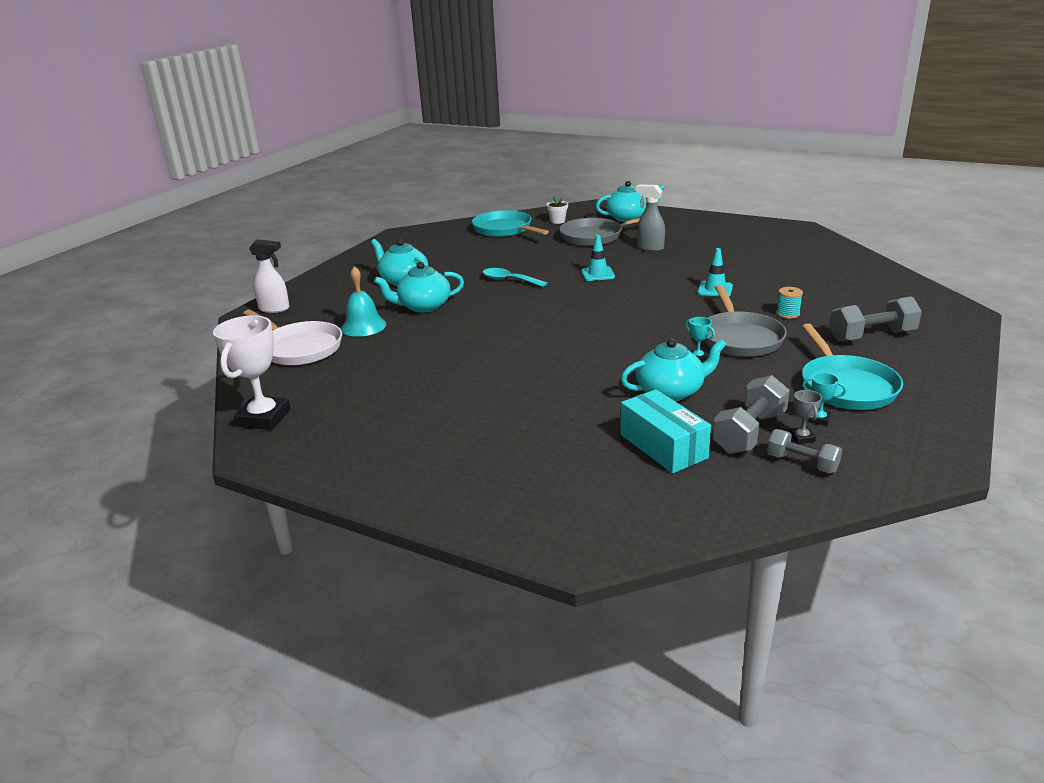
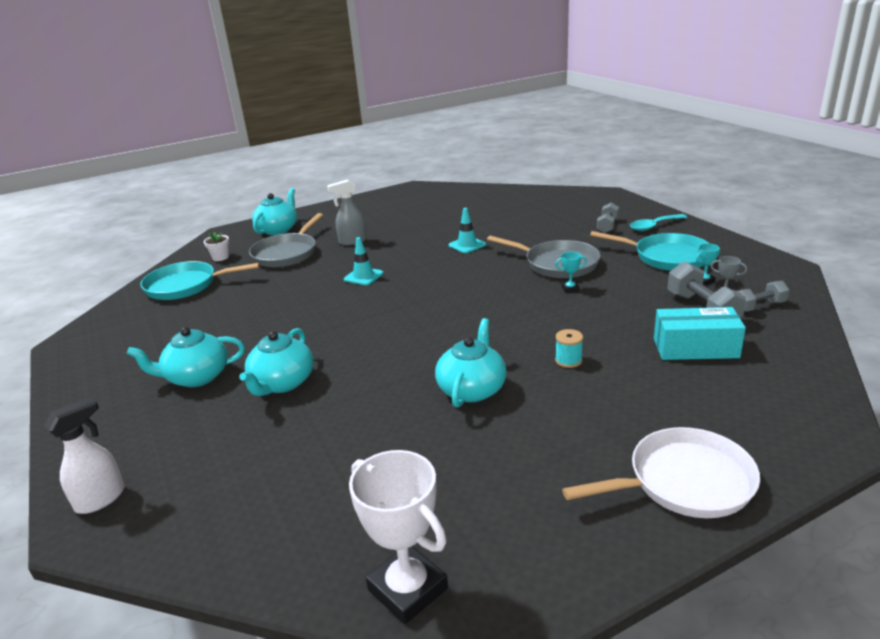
camera: 55 degrees left, 0 degrees up
white pan [243,310,342,365] -> white pan moved to [562,427,760,518]
turquoise bell [341,266,386,337] -> none
turquoise spoon [483,268,547,287] -> turquoise spoon moved to [630,214,687,231]
turquoise teapot [621,338,727,401] -> turquoise teapot moved to [435,318,507,408]
turquoise spool [776,287,803,319] -> turquoise spool moved to [555,329,583,368]
grey dumbbell [829,296,922,342] -> grey dumbbell [597,202,619,233], size x0.64

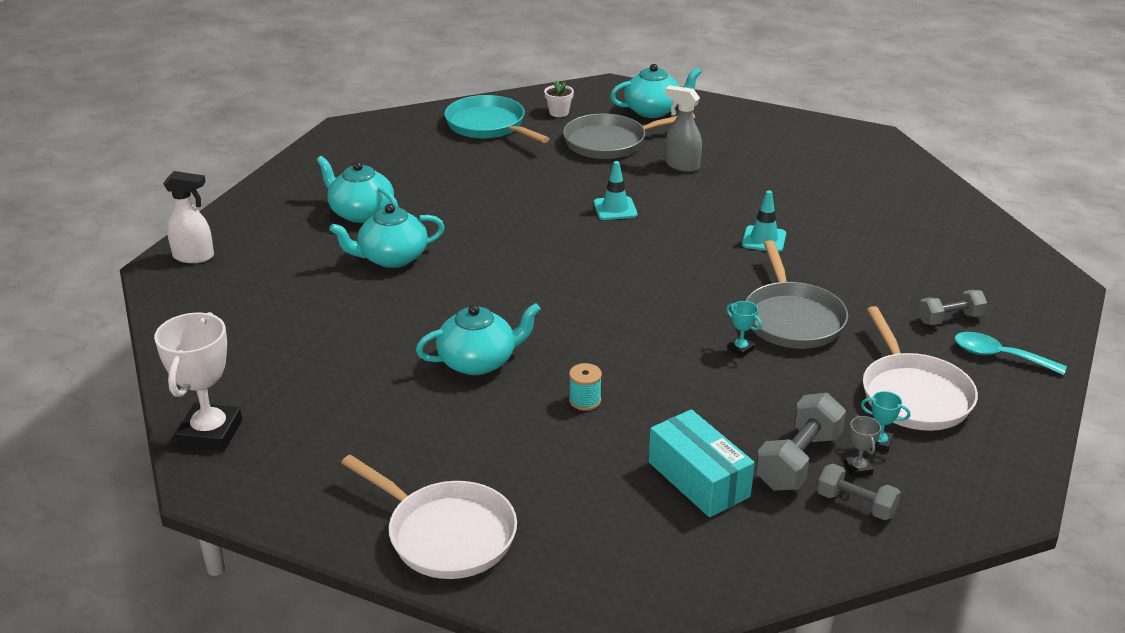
camera: 50 degrees right, 5 degrees up
turquoise pan [590,231,708,271] -> white pan [863,306,978,431]

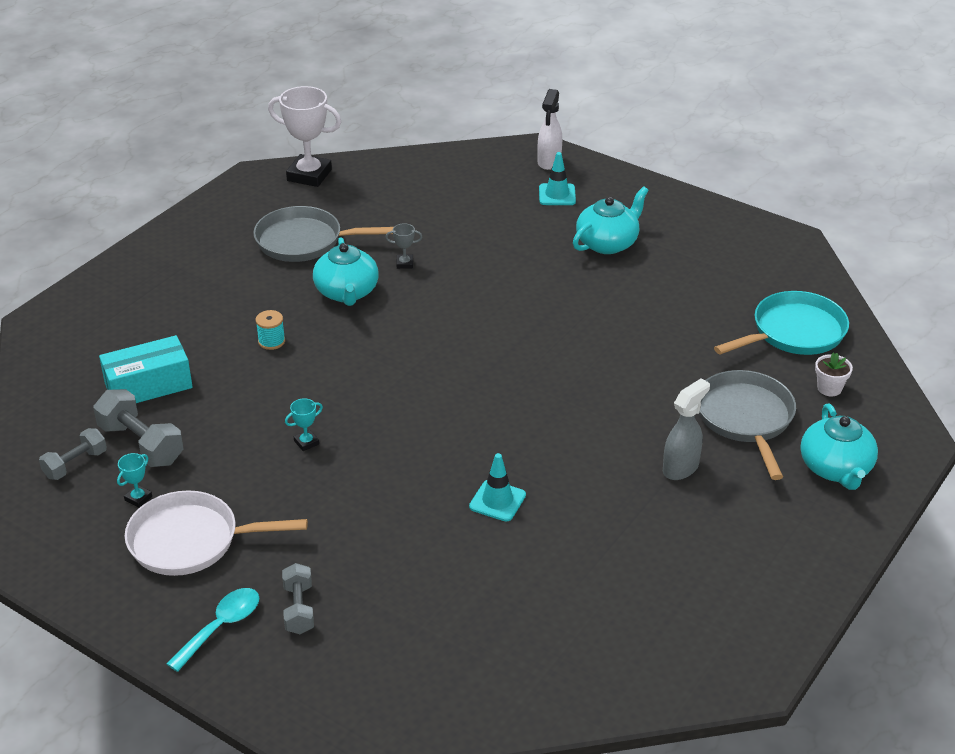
camera: 100 degrees right, 5 degrees up
turquoise teapot [329,204,445,268] -> none
white pan [341,455,517,579] -> none
turquoise traffic cone [594,161,637,220] -> turquoise traffic cone moved to [539,152,576,205]
grey pan [745,240,848,349] -> grey pan moved to [253,206,393,262]
grey trophy [844,416,881,477] -> grey trophy moved to [385,223,422,269]

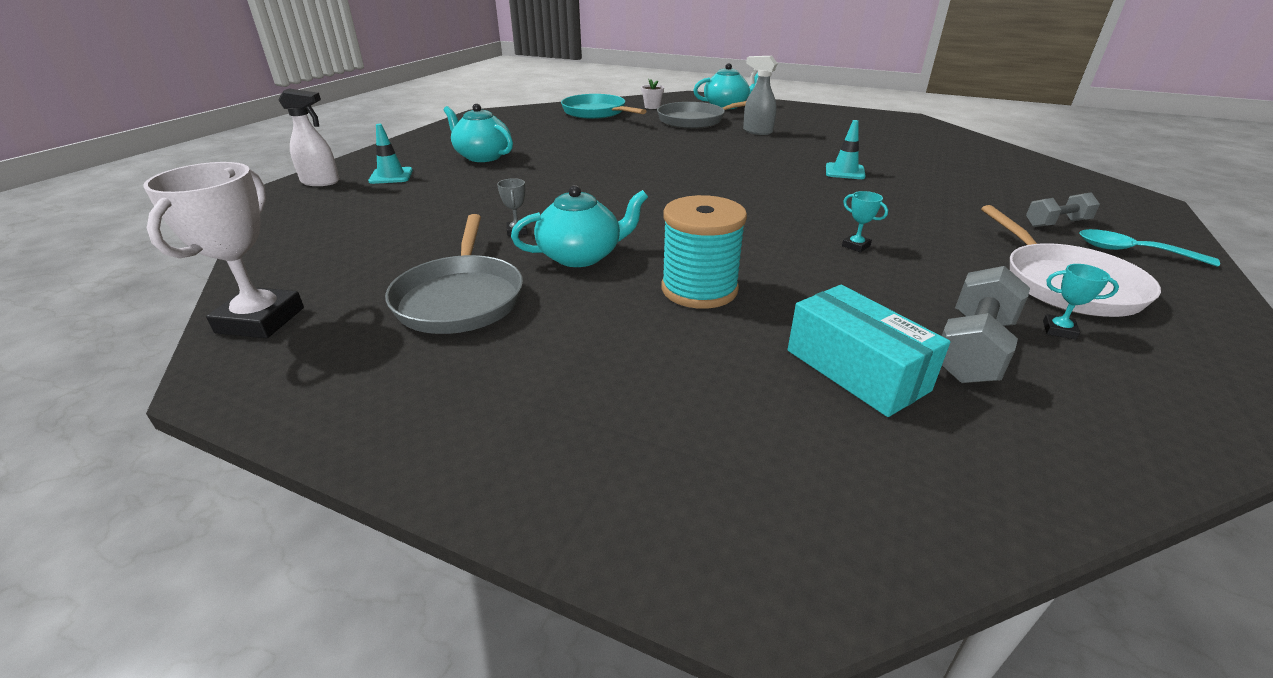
camera: 100 degrees left, 5 degrees down
grey dumbbell [39,428,107,480] -> none
turquoise spool [255,310,285,350] -> turquoise spool [661,195,747,309], size x2.11

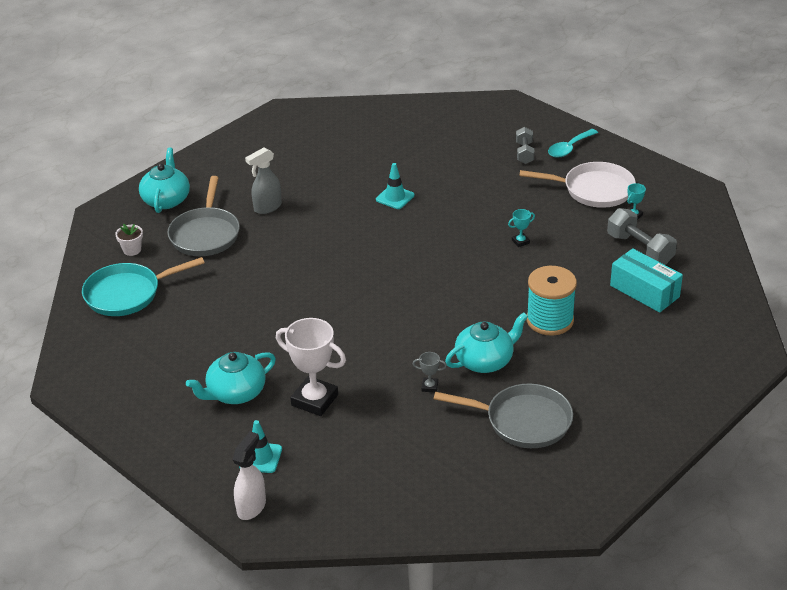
camera: 70 degrees left, 5 degrees up
white trophy [143,162,304,338] -> white trophy moved to [276,318,346,416]
turquoise teapot [511,185,648,267] -> turquoise teapot turned 60 degrees clockwise [445,312,528,373]
turquoise box [788,285,951,417] -> turquoise box turned 60 degrees clockwise [610,248,683,313]

